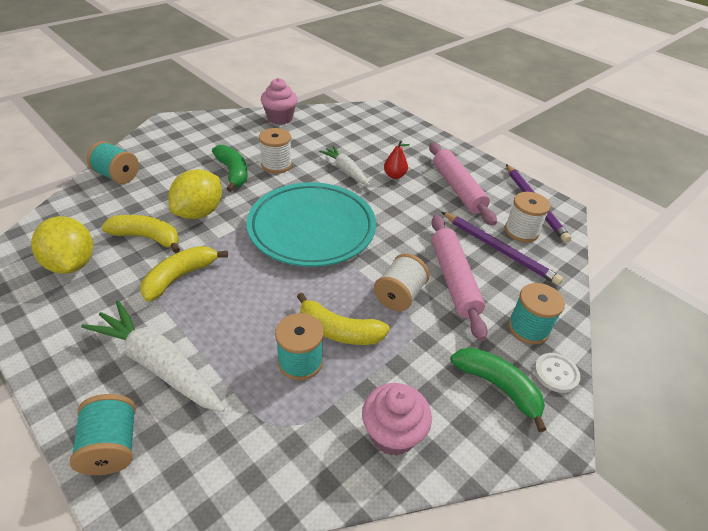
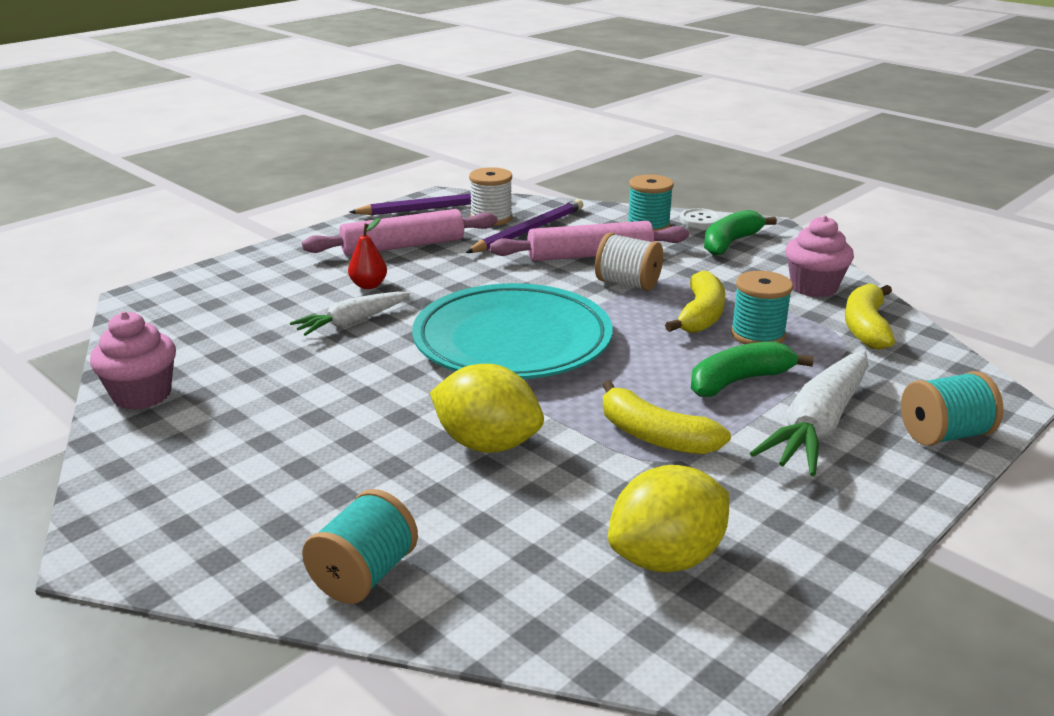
camera: 90 degrees left, 15 degrees down
yellow banana [101,215,180,253] -> yellow banana moved to [845,284,895,350]
green banana [212,145,248,192] -> green banana moved to [691,342,814,397]
white spool [259,128,292,174] -> none

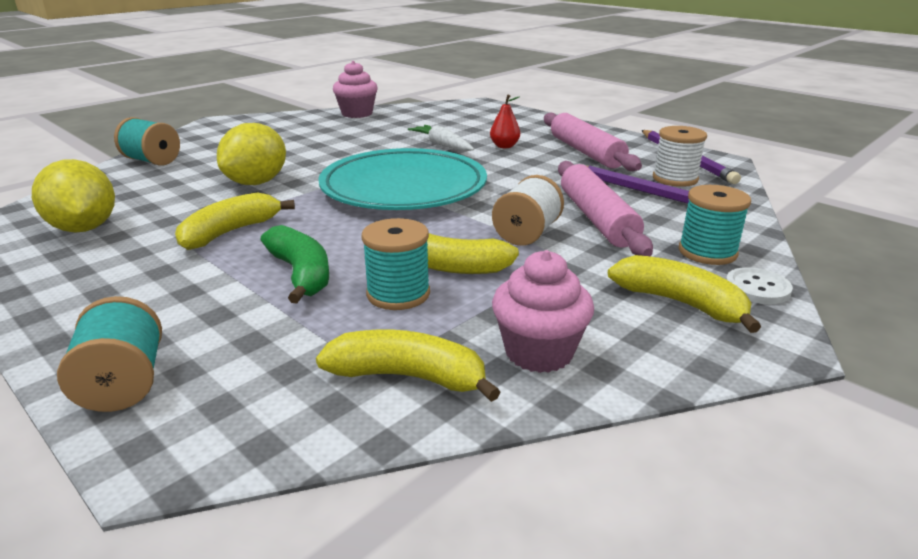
camera: 90 degrees right, 0 degrees up
green banana [704,210,777,256] -> yellow banana [608,255,761,333]
white carrot [750,350,869,476] -> none

